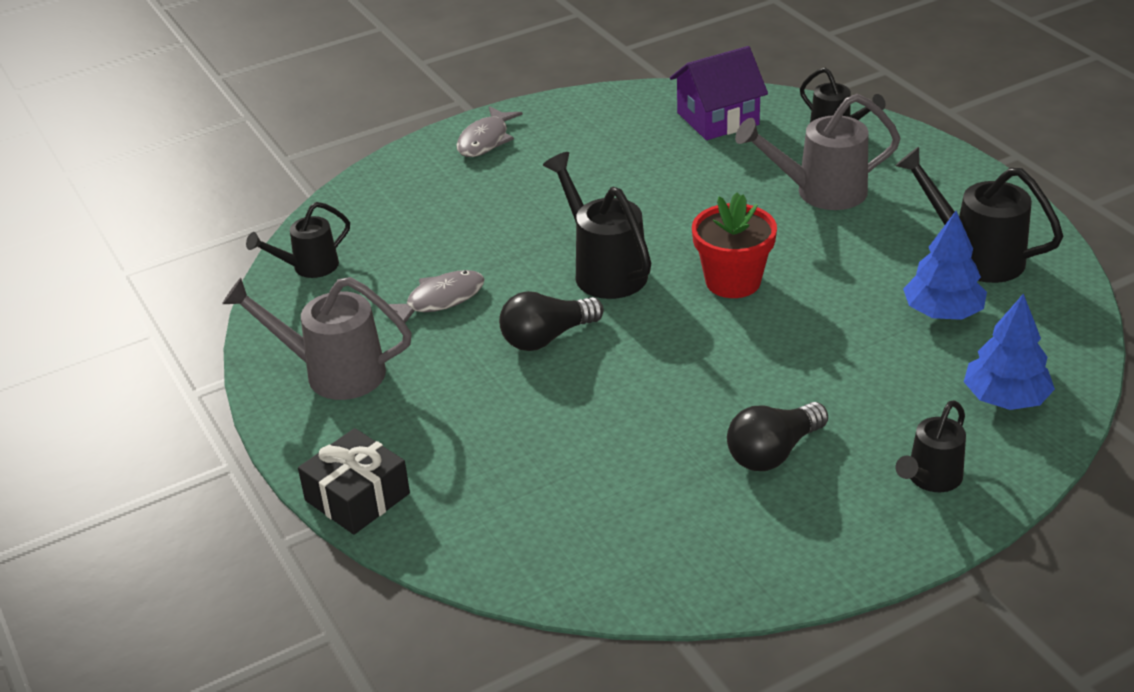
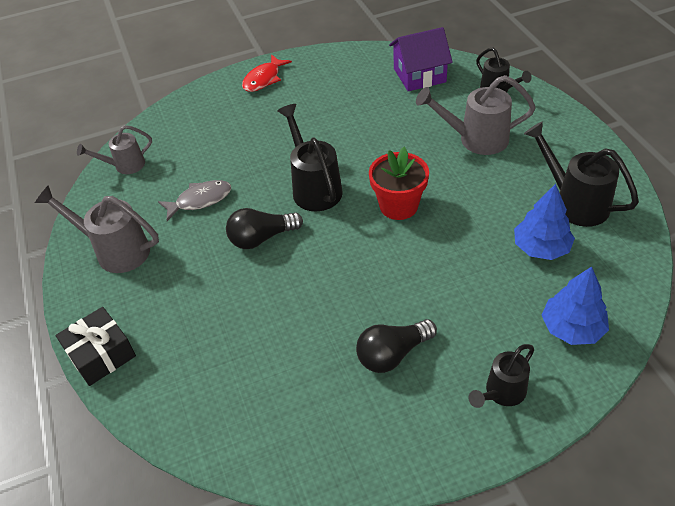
camera: 10 degrees right, 10 degrees up
black watering can [246,202,350,278] -> grey watering can [77,125,152,174]
grey fish [456,106,523,157] -> red fish [242,54,292,92]

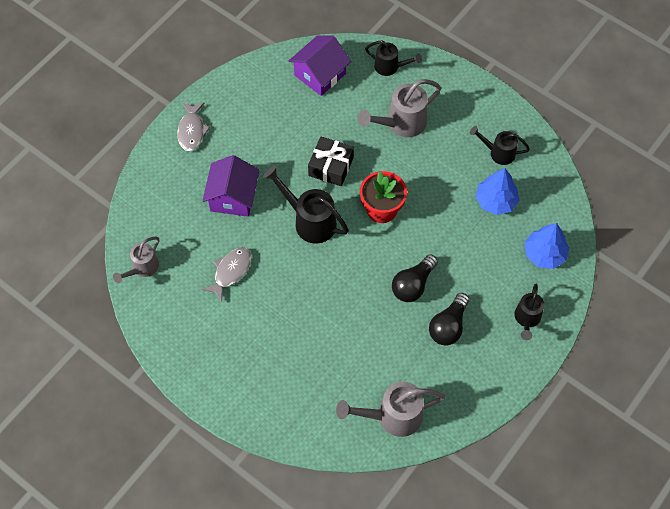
camera: 35 degrees left, 15 degrees up
grey watering can [35,185,159,273] -> grey watering can moved to [336,382,445,437]
black gift [55,307,136,386] -> black gift moved to [308,136,354,186]
black light bulb [226,208,303,249] -> black light bulb moved to [392,254,438,302]
red fish [242,54,292,92] -> grey fish [177,102,210,151]
black watering can [524,121,639,227] -> black watering can [470,126,530,165], size x0.63
none -> purple house [202,155,260,217]

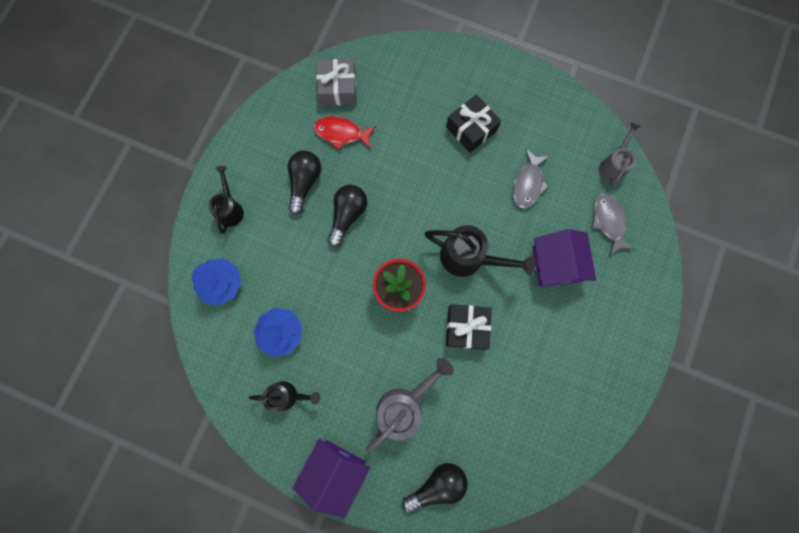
camera: 165 degrees right, 15 degrees up
grey fish [177,102,210,151] -> grey fish moved to [592,193,634,255]
purple house [289,35,351,96] -> purple house moved to [293,439,370,518]
grey watering can [336,382,445,437] -> grey gift [316,59,357,106]
black watering can [365,41,422,76] -> black light bulb [402,463,468,514]
none -> red fish [314,116,376,150]
none -> black gift [446,94,501,153]

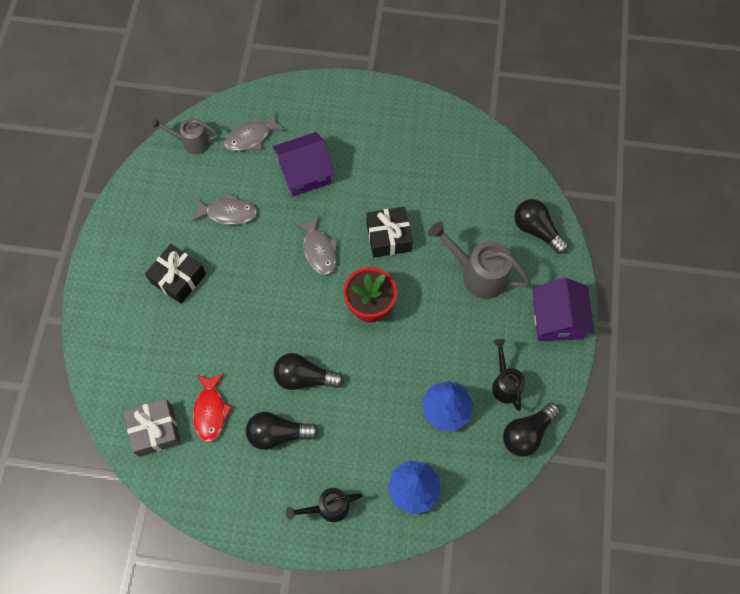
camera: 105 degrees left, 10 degrees down
purple house [293,439,370,518] -> purple house turned 75 degrees clockwise [532,278,595,341]
black watering can [424,225,536,277] -> grey fish [295,216,338,275]
none -> black light bulb [503,403,560,457]

